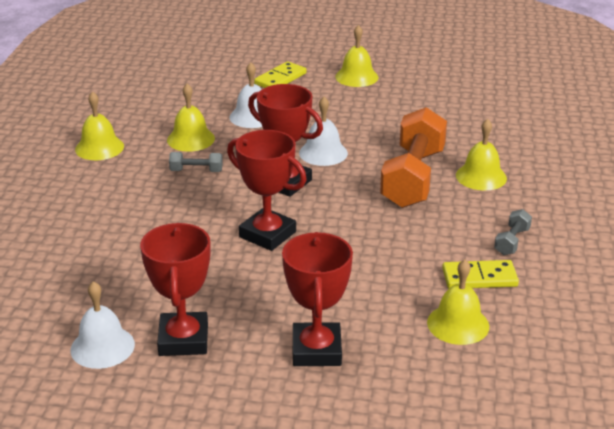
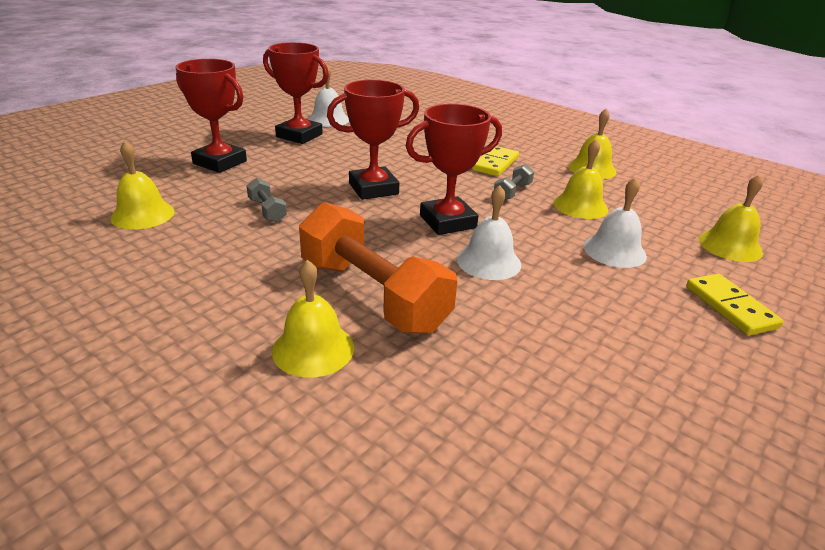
camera: 120 degrees right, 0 degrees up
yellow bell [335,25,378,87] -> yellow bell moved to [699,174,763,262]
yellow domino [442,260,519,289] -> yellow domino moved to [472,146,519,176]
grey dumbbell [494,209,532,255] -> grey dumbbell moved to [246,178,287,222]

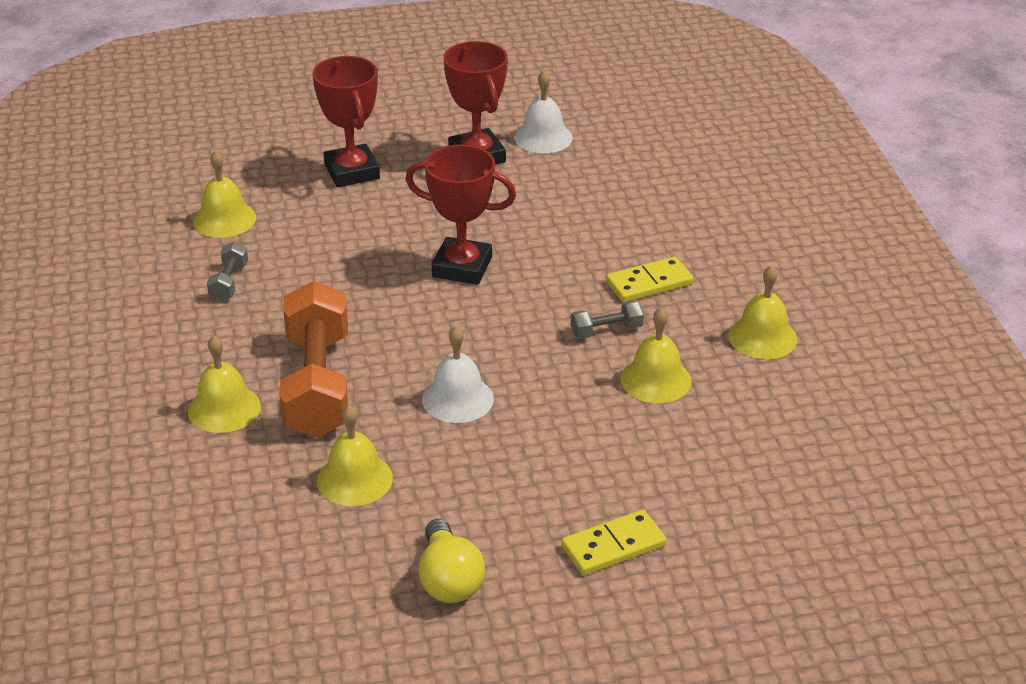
camera: 40 degrees right, 5 degrees up
grey dumbbell [246,178,287,222] -> grey dumbbell moved to [207,242,248,301]
red trophy [406,104,502,235] -> none
white bell [584,177,647,268] -> none
yellow domino [686,274,784,336] -> yellow domino turned 45 degrees clockwise [561,510,667,575]
yellow bell [699,174,763,262] -> yellow bell moved to [317,405,393,506]
none -> yellow light bulb [419,519,485,603]

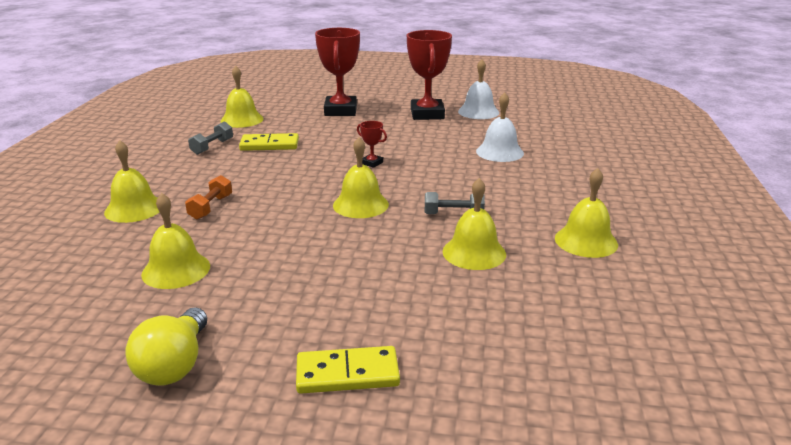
camera: 20 degrees right, 10 degrees down
orange dumbbell [280,281,348,438] -> orange dumbbell [185,175,232,220], size x0.42
red trophy [405,145,516,285] -> red trophy [357,121,387,168], size x0.44
white bell [422,326,494,423] -> white bell moved to [476,93,524,162]
yellow domino [606,257,694,302] -> yellow domino moved to [239,133,299,151]
none -> yellow bell [333,137,389,218]

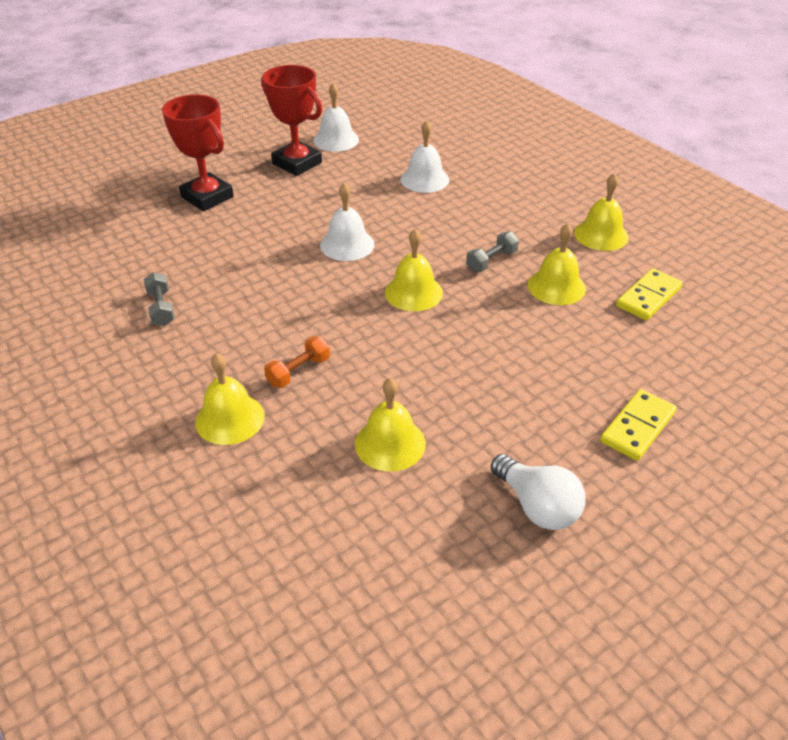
camera: 45 degrees left, 15 degrees up
yellow light bulb [125,307,207,386] -> white light bulb [491,454,586,530]
orange dumbbell [185,175,232,220] -> orange dumbbell turned 75 degrees clockwise [264,336,330,388]
yellow bell [220,66,263,128] -> none
yellow domino [239,133,299,151] -> yellow domino moved to [616,268,683,321]
red trophy [357,121,387,168] -> white bell [320,183,375,261]

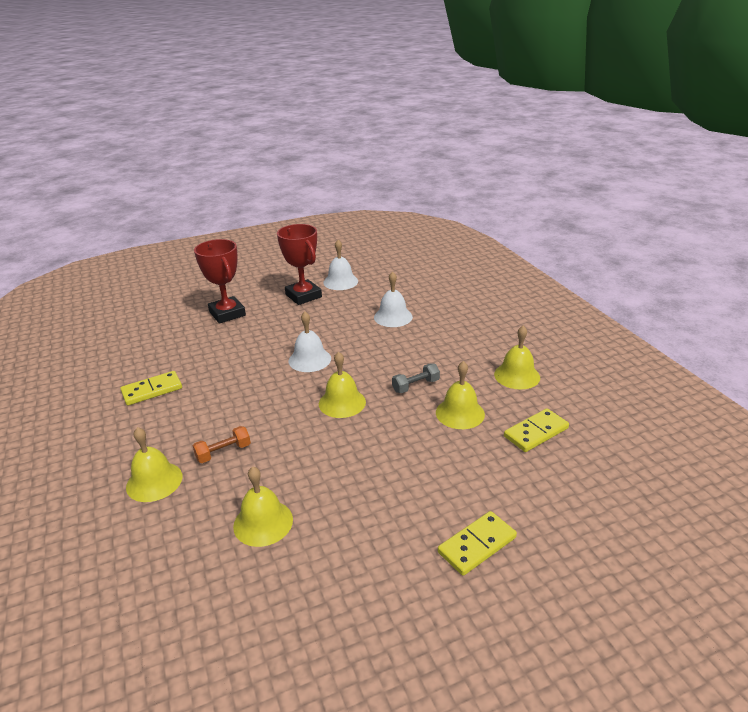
camera: 15 degrees right, 10 degrees down
grey dumbbell [144,272,175,326] -> yellow domino [120,371,182,405]
white light bulb [491,454,586,530] -> none

